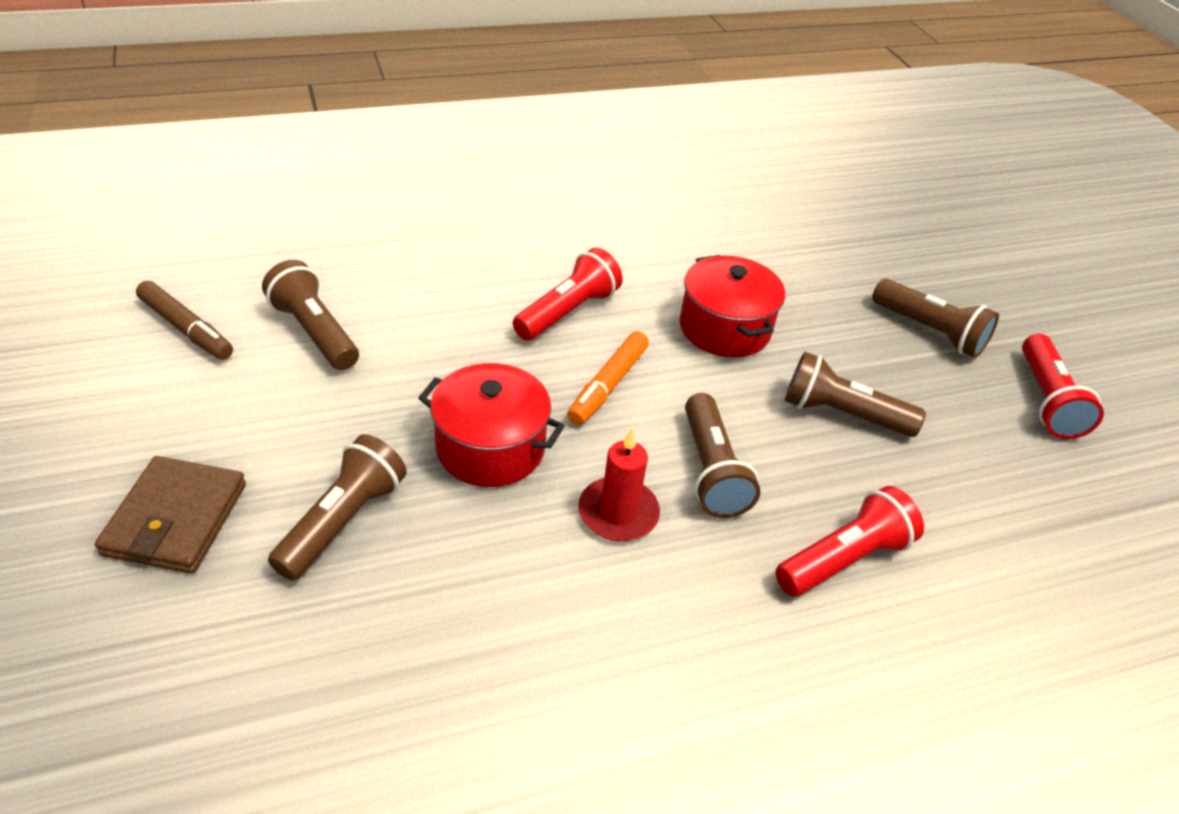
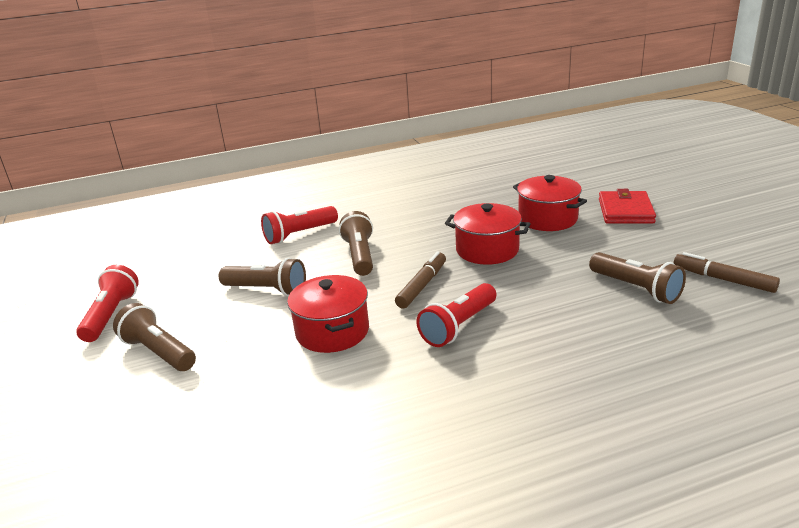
camera: 175 degrees left, 15 degrees down
brown wallet [95,456,246,574] -> red wallet [599,189,656,224]
brown flashlight [268,434,407,581] -> red pot [513,175,587,231]
orange marker [567,331,649,425] -> brown marker [395,251,446,308]
red candle [578,427,660,541] -> none

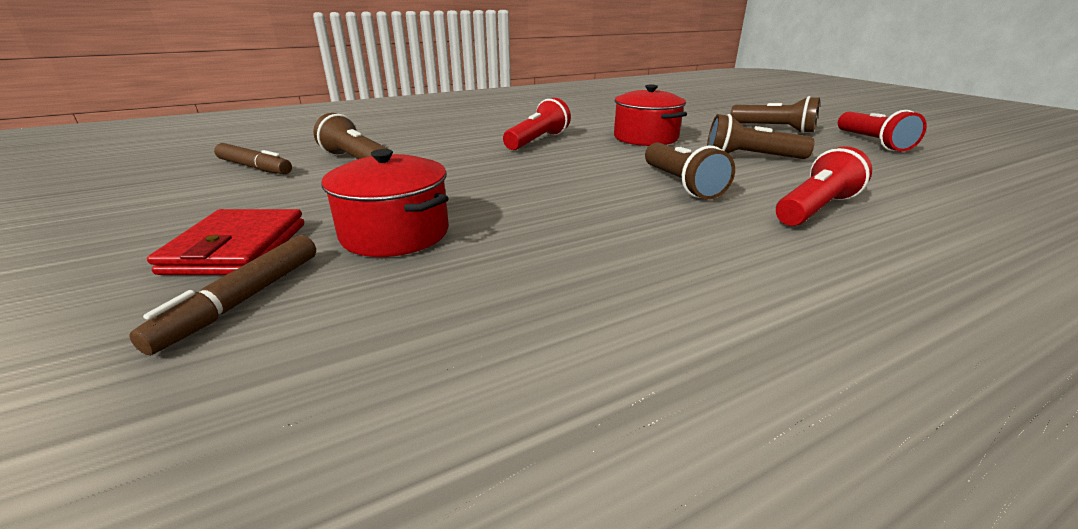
camera: 170 degrees right, 0 degrees up
brown marker [395,251,446,308] -> brown marker moved to [129,235,316,355]
red pot [445,203,531,265] -> none

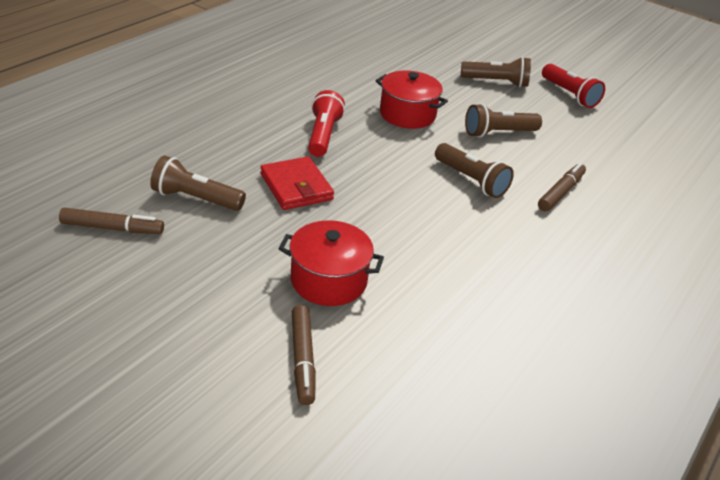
camera: 30 degrees left, 10 degrees up
red wallet [147,209,304,275] -> red wallet moved to [260,156,334,210]
red flashlight [776,146,872,226] -> brown marker [538,163,586,211]

